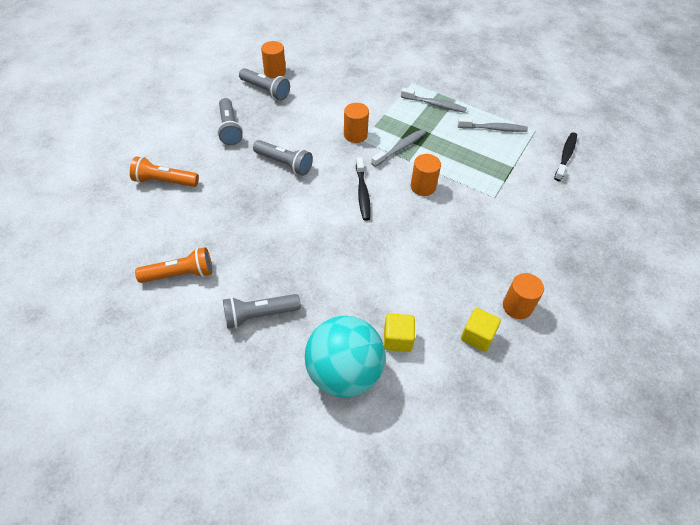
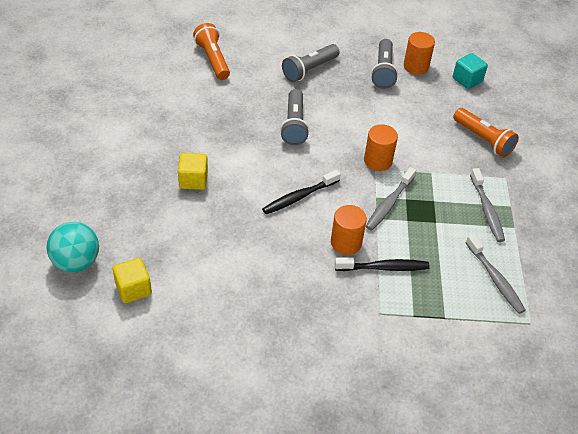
camera: 60 degrees right, 5 degrees down
orange flashlight [135,247,212,283] -> orange flashlight moved to [453,108,519,157]
grey flashlight [223,294,301,329] -> none
turquoise ball [305,316,385,398] -> turquoise ball [46,222,99,273], size x0.65
grey toothbrush [371,129,426,167] -> grey toothbrush turned 105 degrees clockwise [366,167,416,231]
yellow cube [461,308,501,352] -> yellow cube moved to [178,153,208,190]
orange cylinder [503,273,544,319] -> none
black toothbrush [554,132,577,181] -> black toothbrush moved to [334,257,430,271]
none -> turquoise cube [453,53,488,89]

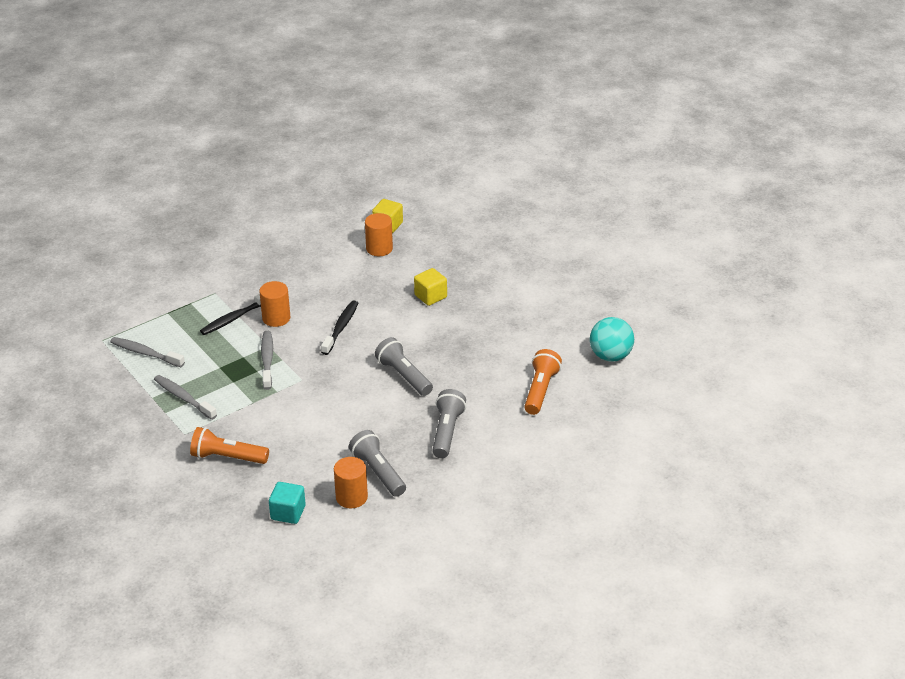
camera: 145 degrees right, 10 degrees down
turquoise ball [46,222,99,273] -> turquoise ball moved to [590,317,634,362]
orange flashlight [193,23,230,80] -> orange flashlight turned 105 degrees counterclockwise [524,349,562,415]
orange cylinder [364,124,398,171] -> orange cylinder moved to [365,213,393,256]

